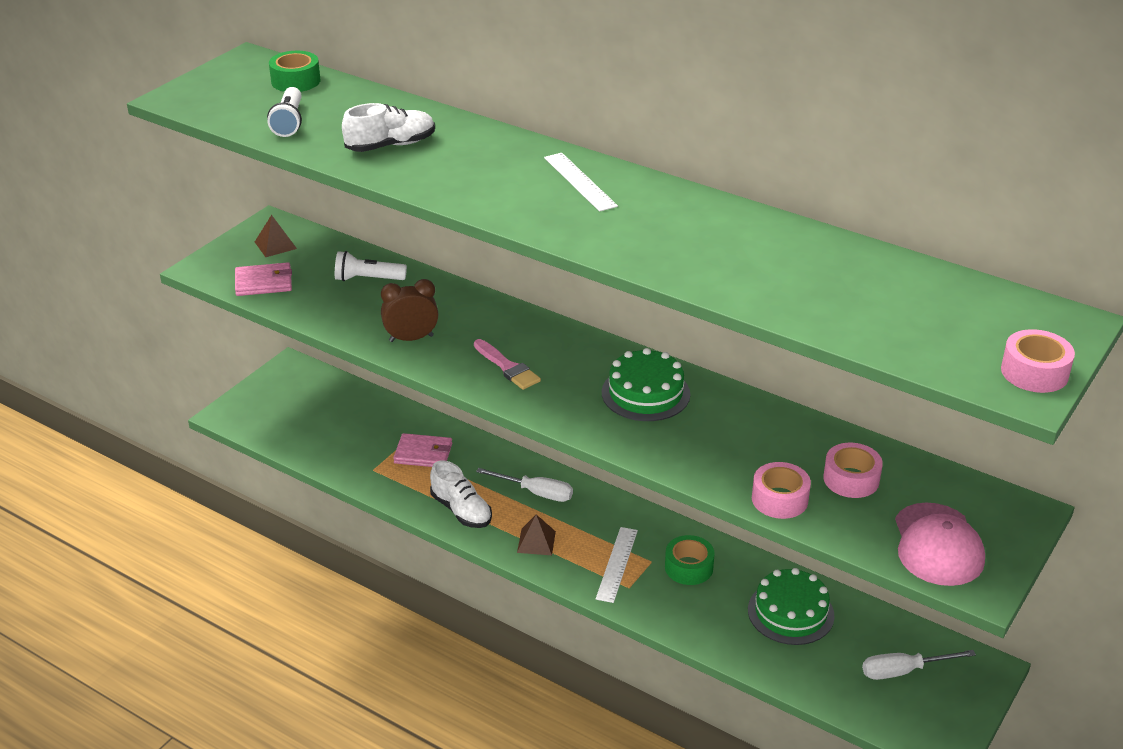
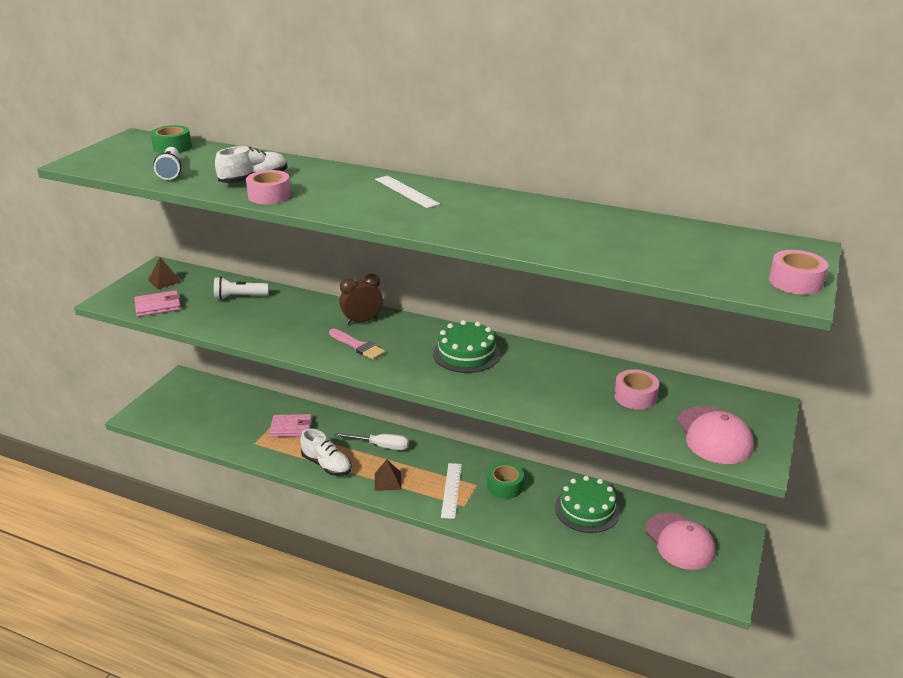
camera: 10 degrees left, 5 degrees down
brown clock [381,279,439,342] -> brown clock moved to [339,274,383,325]
pink tape [752,462,811,519] -> pink tape moved to [246,170,291,204]
white screwdriver [862,650,976,680] -> pink cap [645,513,716,570]

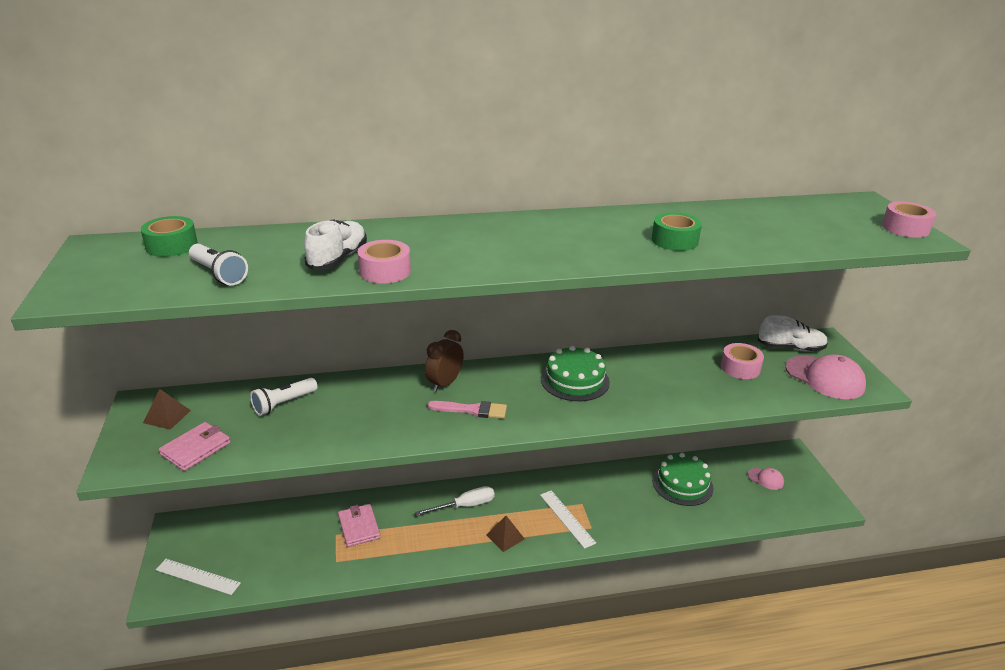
camera: 35 degrees left, 0 degrees up
pink wallet [269,414,312,437] -> pink wallet turned 75 degrees counterclockwise [338,504,380,547]
white shoe [300,429,352,476] -> white shoe moved to [758,315,828,352]
white ruler [375,175,440,208] -> white ruler moved to [156,559,241,595]
green tape [487,462,524,499] -> green tape moved to [652,212,702,251]
pink cap [645,513,716,570] -> pink cap [748,468,784,490], size x0.52

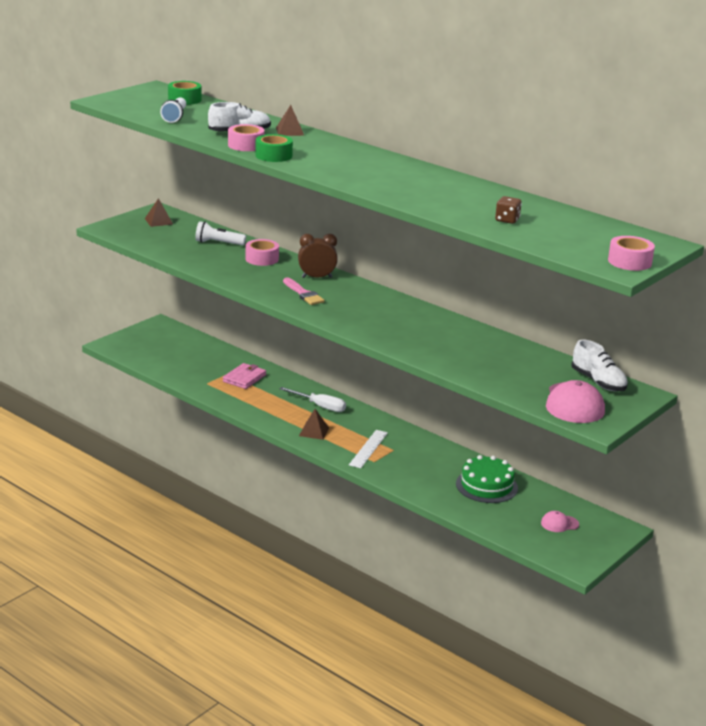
camera: 50 degrees right, 5 degrees down
white ruler [156,559,241,595] -> none
pink wallet [159,422,231,471] -> none
green cake [541,346,610,401] -> none
green tape [652,212,702,251] -> green tape moved to [255,134,293,162]
pink tape [721,343,764,379] -> pink tape moved to [245,239,279,266]
pink cap [748,468,784,490] -> pink cap turned 90 degrees clockwise [541,511,579,532]
none -> brown pyramid [276,105,304,136]
none -> brown dice [495,196,522,224]

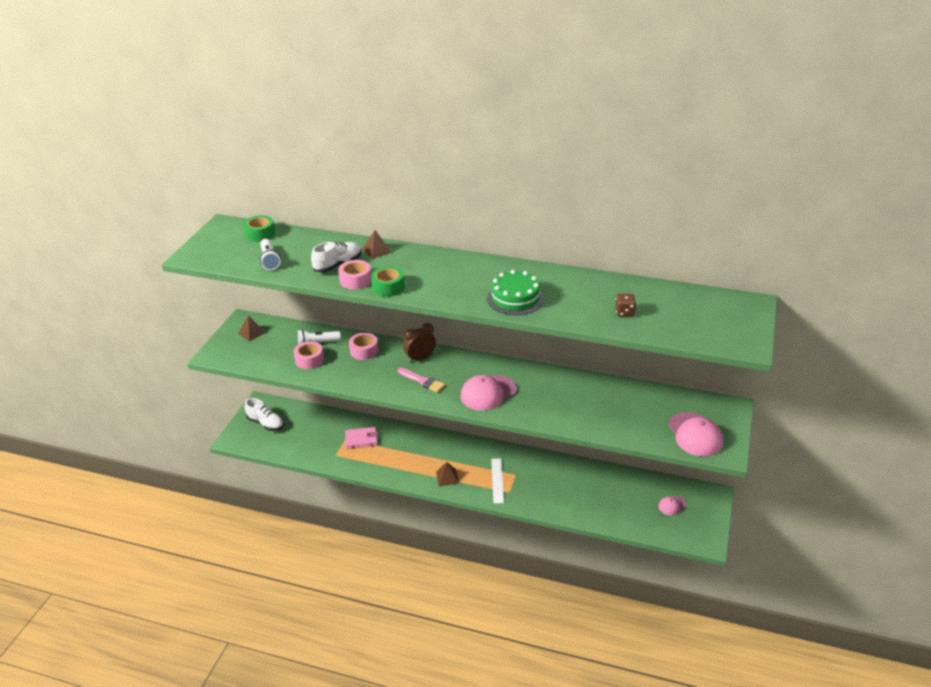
camera: 20 degrees left, 10 degrees up
pink wallet [223,363,266,389] -> pink wallet turned 75 degrees clockwise [345,427,378,449]
white screwdriver [280,387,346,412] -> none
green cake [456,455,518,503] -> green cake moved to [487,270,544,315]
white shoe [571,339,628,391] -> white shoe moved to [244,398,284,431]
pink tape [608,236,655,271] -> pink tape moved to [294,341,324,369]
none -> pink cap [460,375,517,411]

